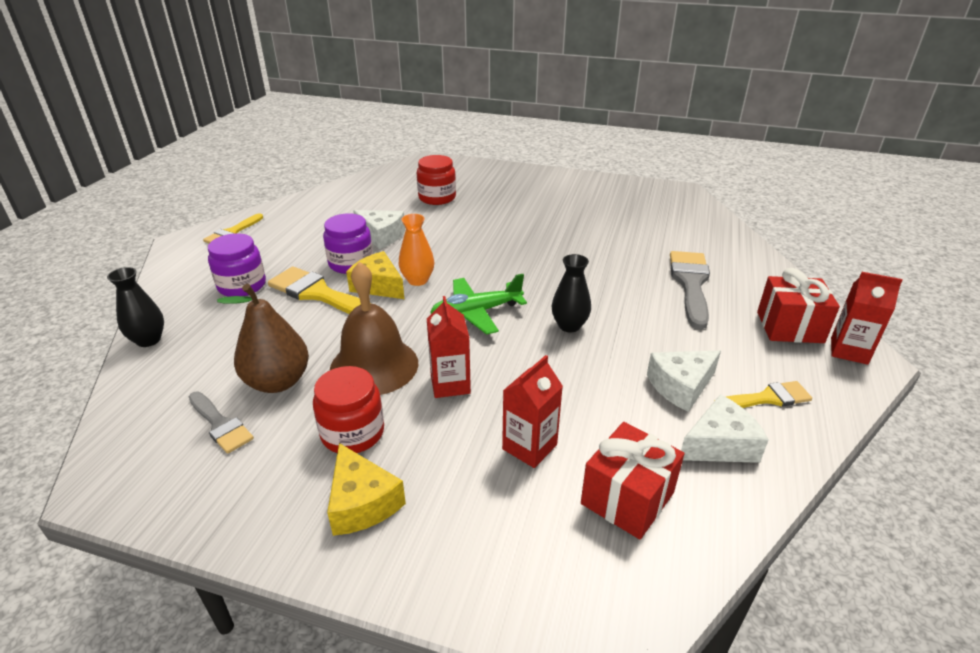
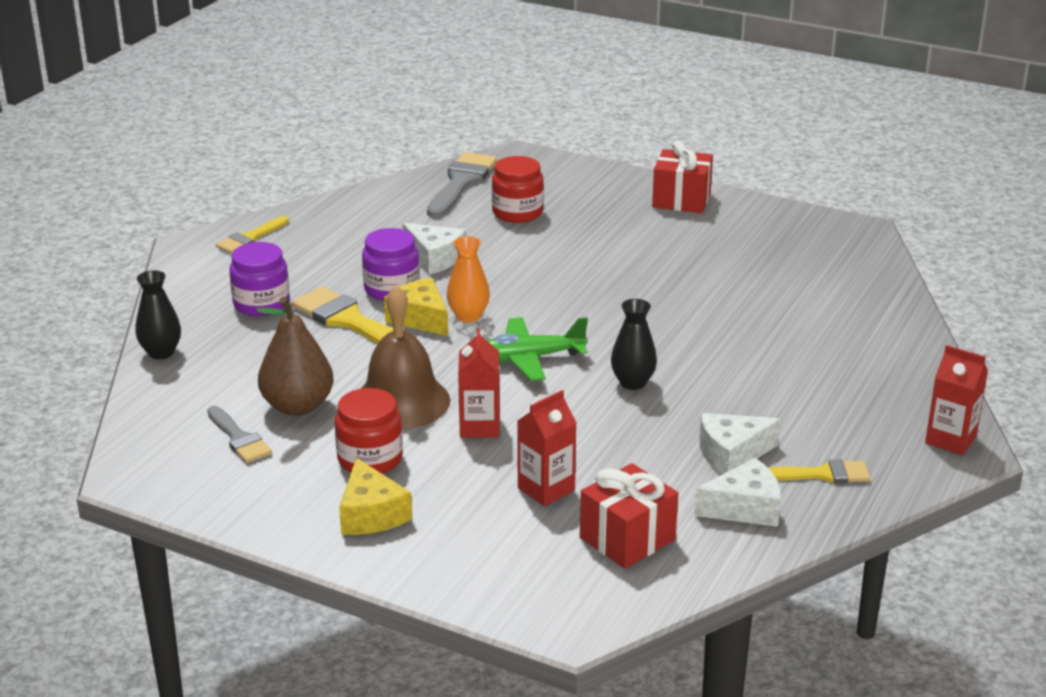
camera: 10 degrees right, 5 degrees down
grey brush [670,251,710,329] -> grey brush moved to [427,152,497,218]
red gift [757,268,840,343] -> red gift moved to [652,140,713,213]

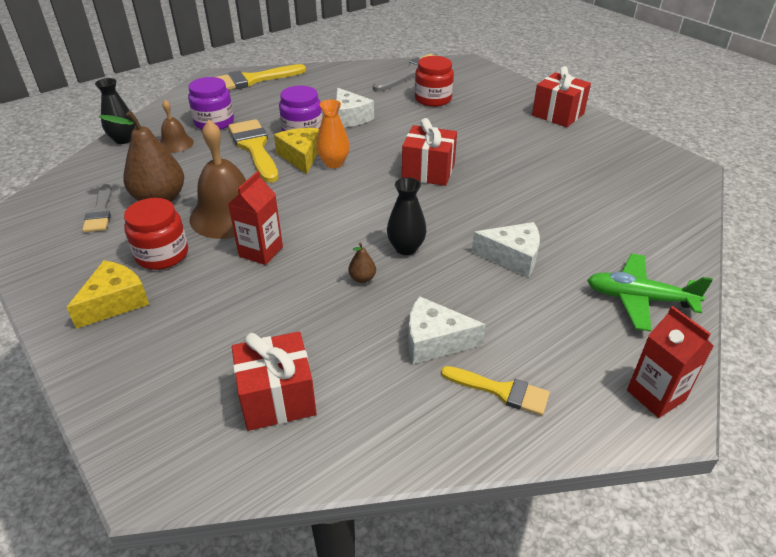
camera: 25 degrees right, 10 degrees up
yellow brush [216,216,289,254] -> yellow brush [217,64,306,90], size x1.66
yellow cheese [339,458,412,535] -> yellow cheese turned 150 degrees counterclockwise [66,260,150,329]
green plane [487,317,588,381] -> green plane moved to [587,254,713,332]
red carton [517,390,577,506] -> none
white cheese [694,458,781,527] -> white cheese moved to [472,222,540,278]
none -> brown bell [160,100,194,153]
none -> brown pear [348,242,376,283]
none -> red gift [402,118,457,186]

